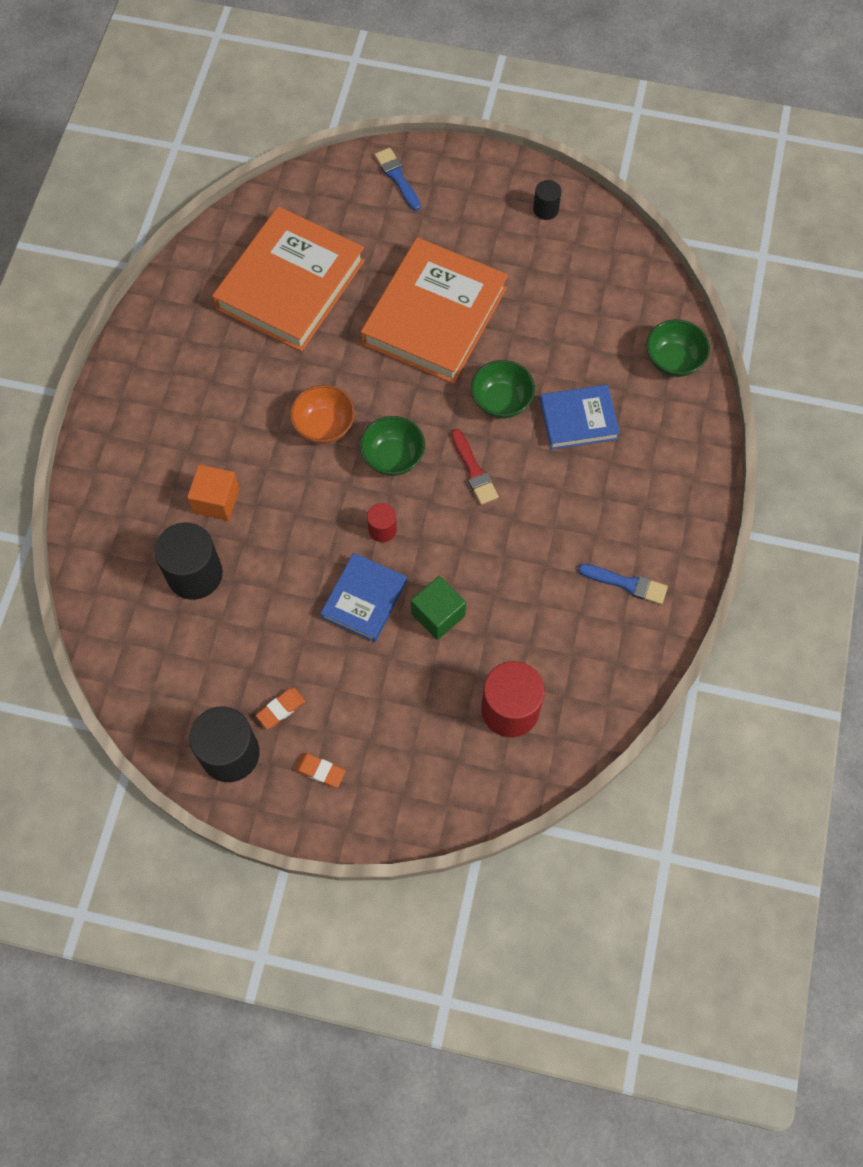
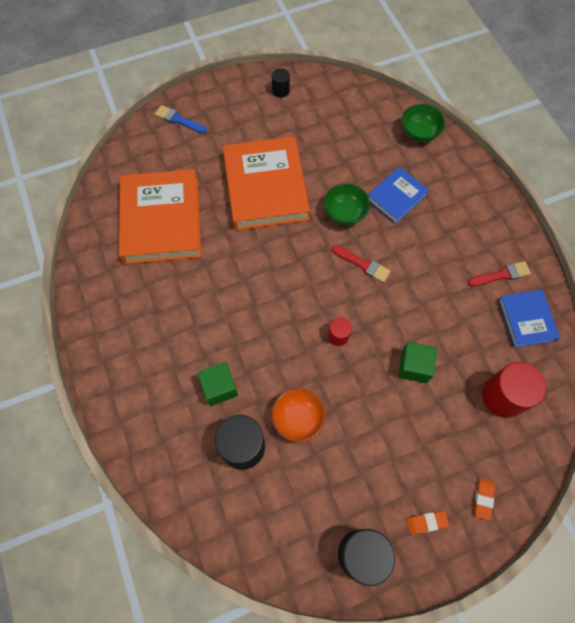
camera: 35 degrees left, 0 degrees up
orange cube [187,465,240,521] -> green cube [197,362,238,406]
orange eraser [256,688,305,729] -> orange eraser moved to [474,478,495,520]
orange bowl [290,385,355,444] -> orange bowl moved to [272,388,326,442]
blue book [320,553,407,642] -> blue book moved to [498,290,560,348]
green bowl [360,416,425,476] -> none
blue brush [578,564,668,605] -> red brush [468,261,531,286]

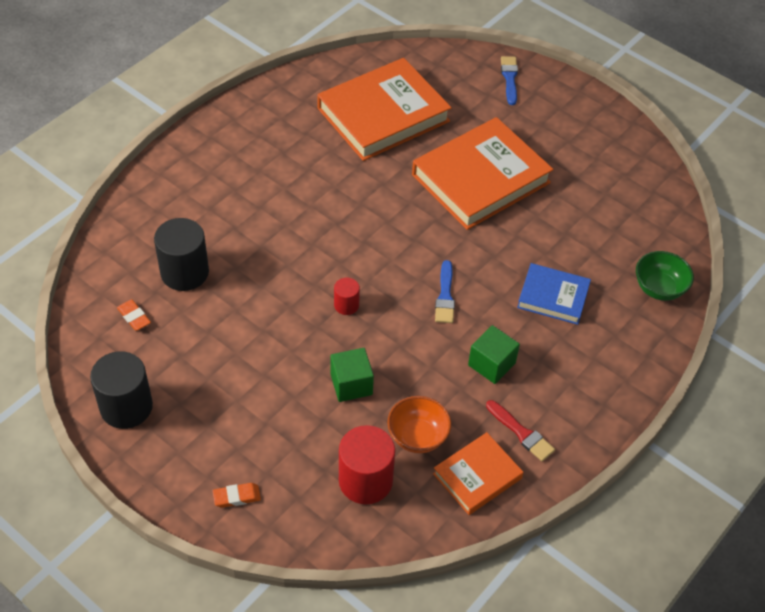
camera: 60 degrees right, 15 degrees down
green cube [197,362,238,406] -> green cube moved to [468,325,520,384]
black cylinder [272,69,290,98] -> none
orange bowl [272,388,326,442] -> orange bowl moved to [387,396,451,453]
green bowl [324,184,370,225] -> none
red brush [332,245,391,282] -> blue brush [435,260,455,323]
orange eraser [406,511,449,535] -> orange eraser moved to [117,300,151,331]
blue book [498,290,560,348] -> orange book [433,432,523,515]

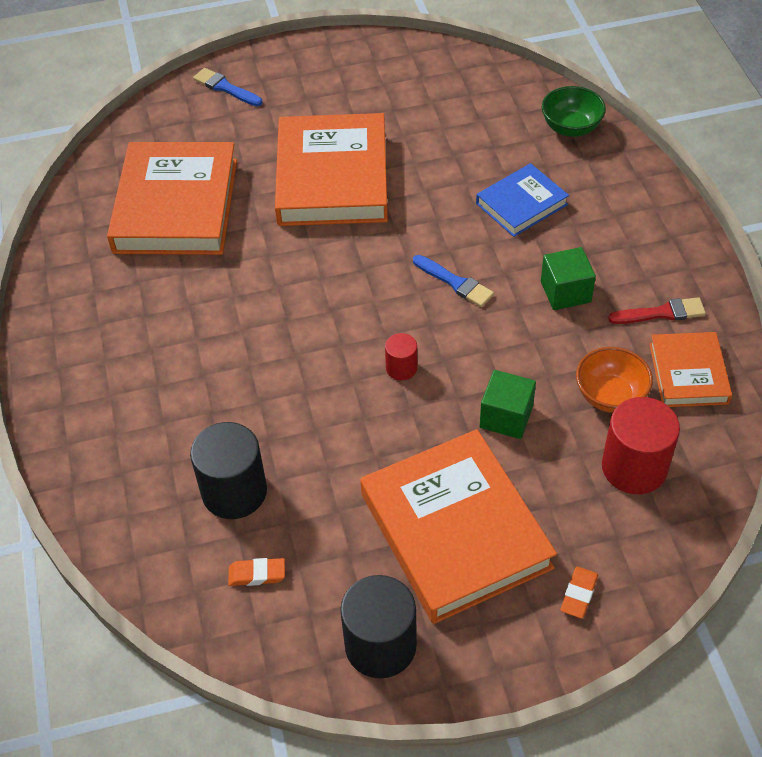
camera: 50 degrees left, 0 degrees up
none -> orange book [360,429,557,624]

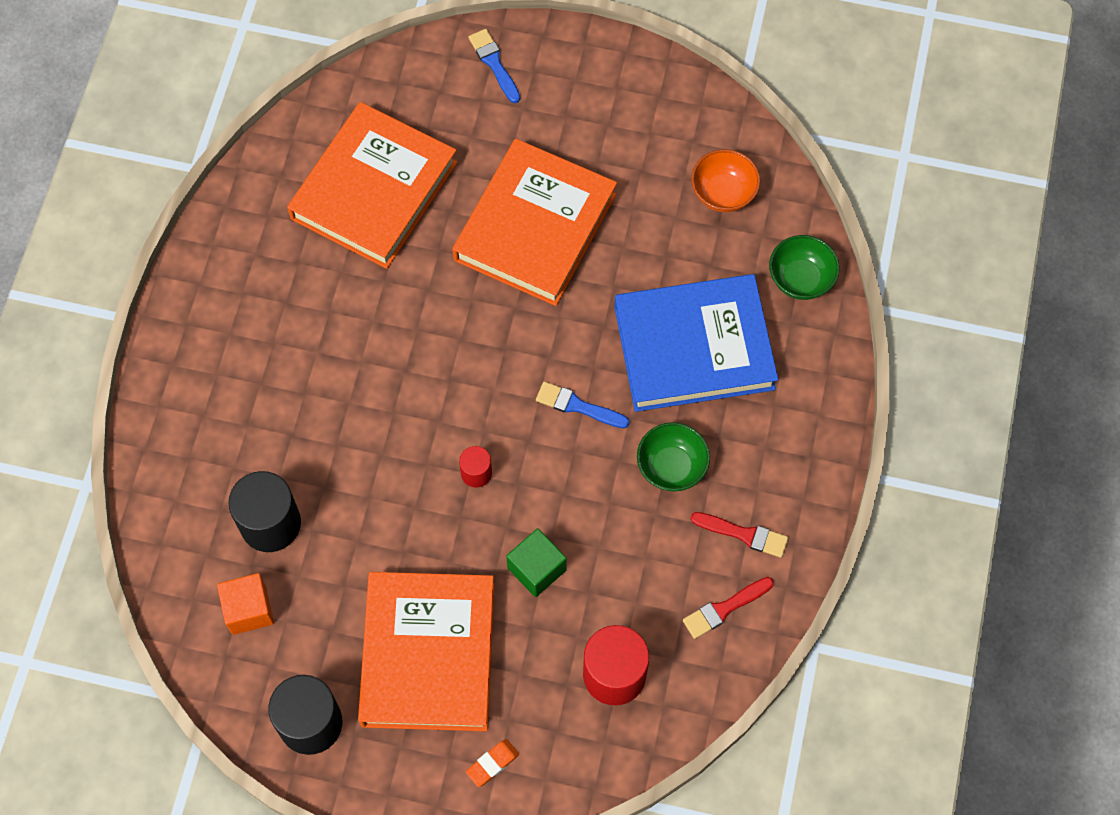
camera: 25 degrees right, 15 degrees up
orange eraser [228,558,285,586] -> orange cube [217,573,274,635]
blue brush [413,255,494,307] -> blue brush turned 135 degrees clockwise [536,381,630,428]
blue book [476,163,569,237] -> blue book [614,274,778,412], size x1.87
green cube [541,247,596,310] -> green bowl [637,422,710,491]
orange bowl [576,347,653,413] -> orange bowl moved to [691,149,760,212]
orange book [649,332,732,407] -> red brush [683,577,774,639]

